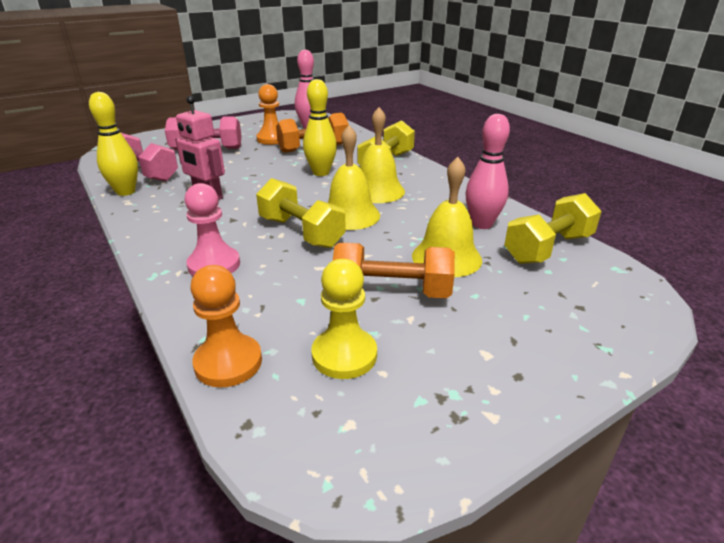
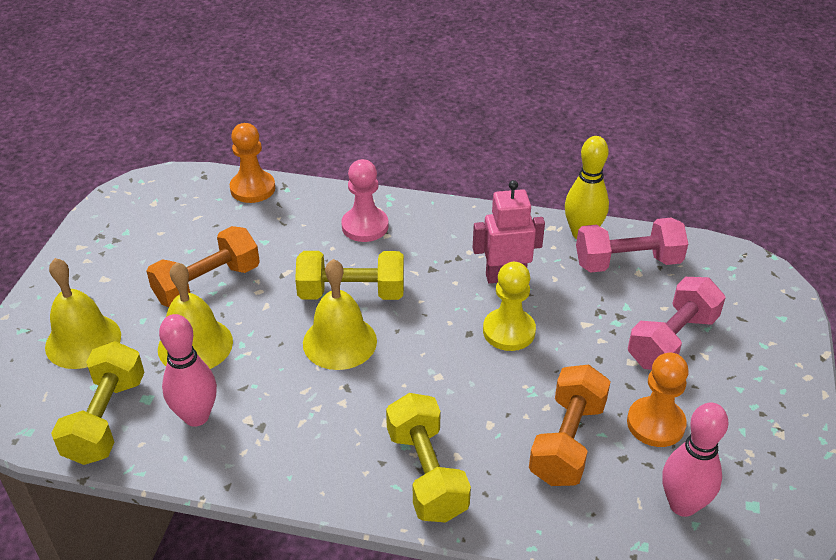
camera: 135 degrees right, 10 degrees up
yellow bowling pin [303,79,337,176] -> none
yellow pawn [312,259,377,379] -> yellow pawn moved to [483,262,536,351]
yellow bell [360,107,405,203] -> yellow bell moved to [45,258,121,369]

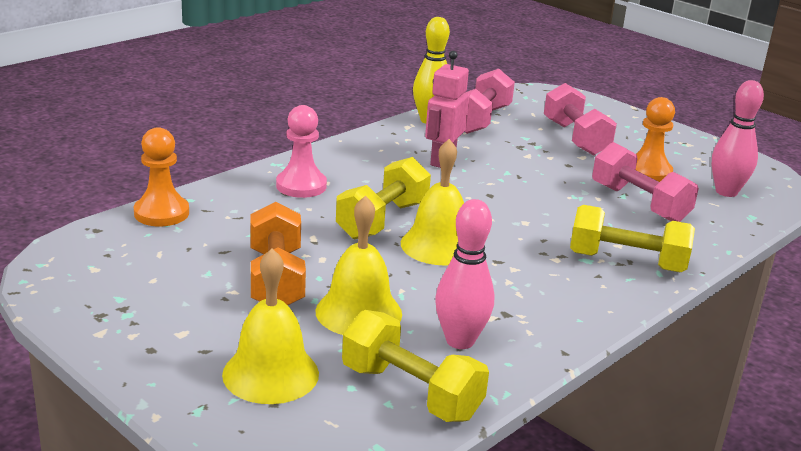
camera: 60 degrees left, 15 degrees down
yellow pawn [483,262,536,351] -> none
orange dumbbell [529,365,611,486] -> pink dumbbell [592,142,699,222]

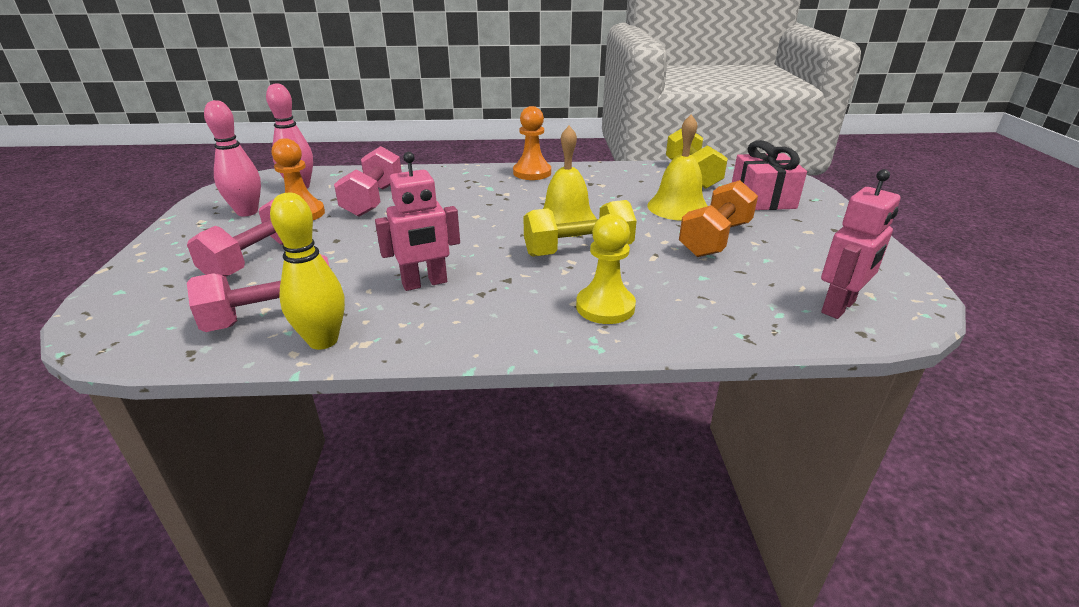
camera: 135 degrees left, 5 degrees up
orange pawn [134,127,189,227] -> orange pawn moved to [513,106,551,180]
yellow bell [222,249,319,404] -> pink gift [732,140,807,210]
pink pawn [276,105,327,198] -> yellow pawn [576,214,636,324]
pink bowling pin [435,199,494,349] -> pink bowling pin moved to [204,100,261,216]
yellow dumbbell [570,205,695,272] -> none
none -> pink robot [821,169,900,319]

